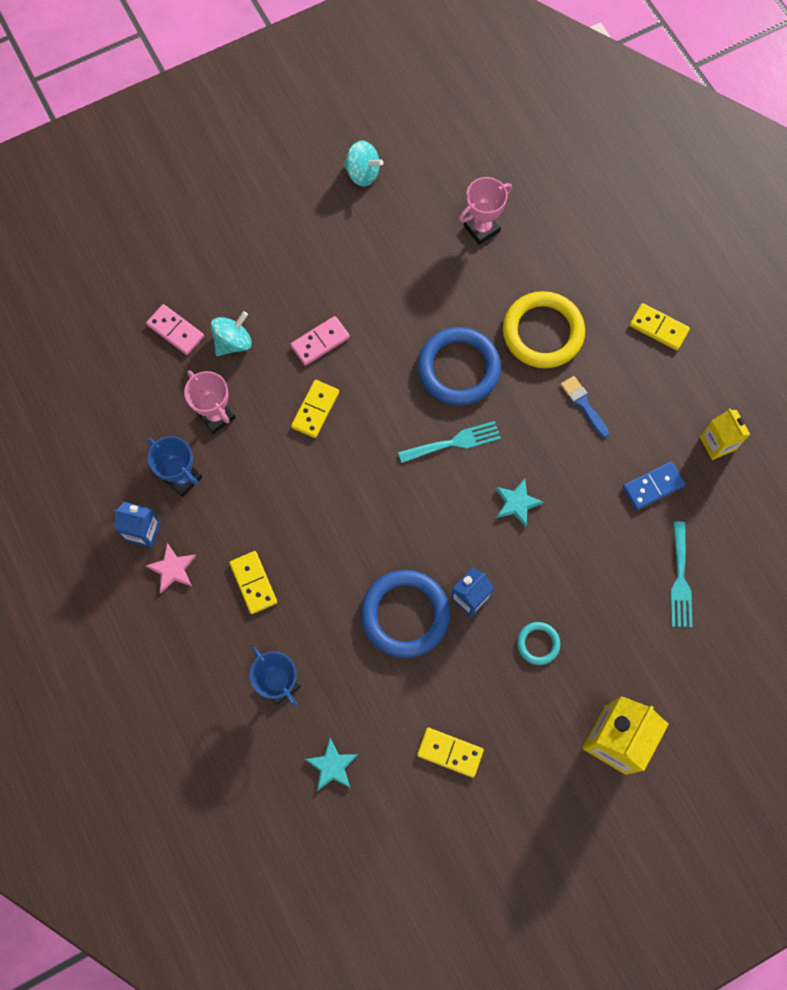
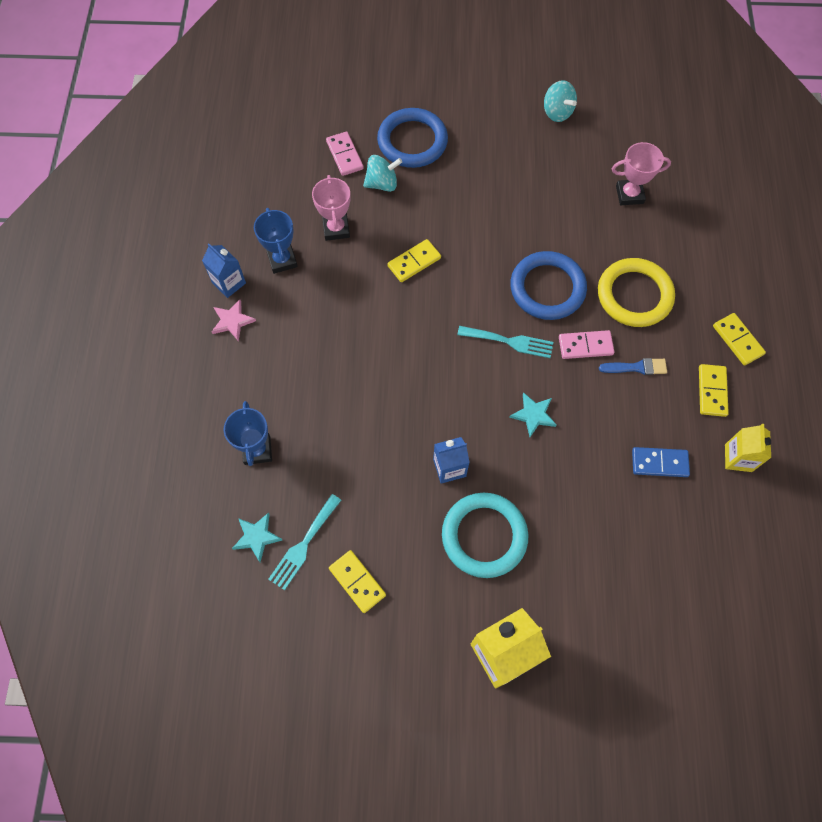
camera: 30 degrees right, 5 degrees down
yellow domino [229,551,277,614] -> yellow domino moved to [699,364,729,417]
pink domino [290,316,350,366] -> pink domino moved to [559,330,614,359]
blue ring [361,570,450,658] -> blue ring moved to [377,108,448,168]
turquoise ring [517,622,560,665] -> turquoise ring [442,493,528,578], size x2.07
blue brush [560,376,609,438] -> blue brush turned 90 degrees clockwise [599,358,667,375]
turquoise fork [671,521,692,627] -> turquoise fork moved to [268,494,341,590]

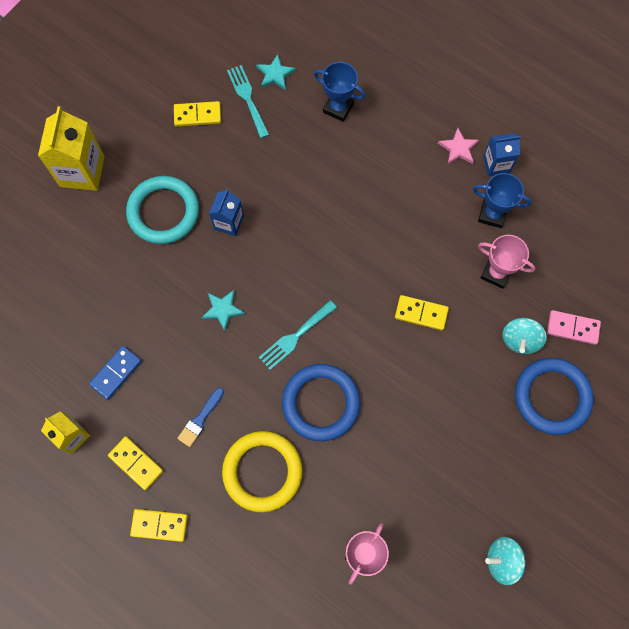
camera: 125 degrees right, 5 degrees up
yellow domino [387,239,441,282] -> yellow domino turned 75 degrees counterclockwise [395,295,449,331]
pink domino [559,330,614,359] -> none

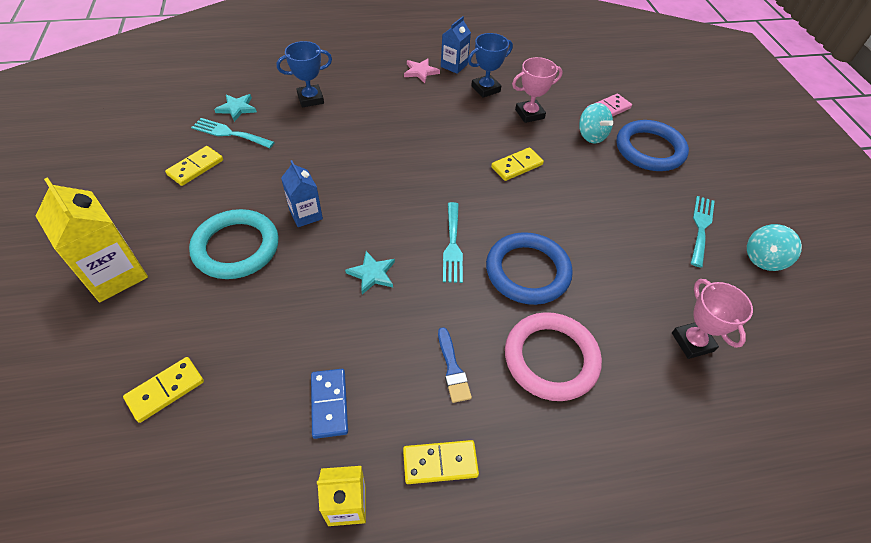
camera: 50 degrees left, 20 degrees down
yellow domino [130,509,188,542] -> yellow domino moved to [123,357,204,423]
yellow ring [222,431,302,512] -> pink ring [505,312,602,401]
none -> turquoise fork [691,196,715,267]

